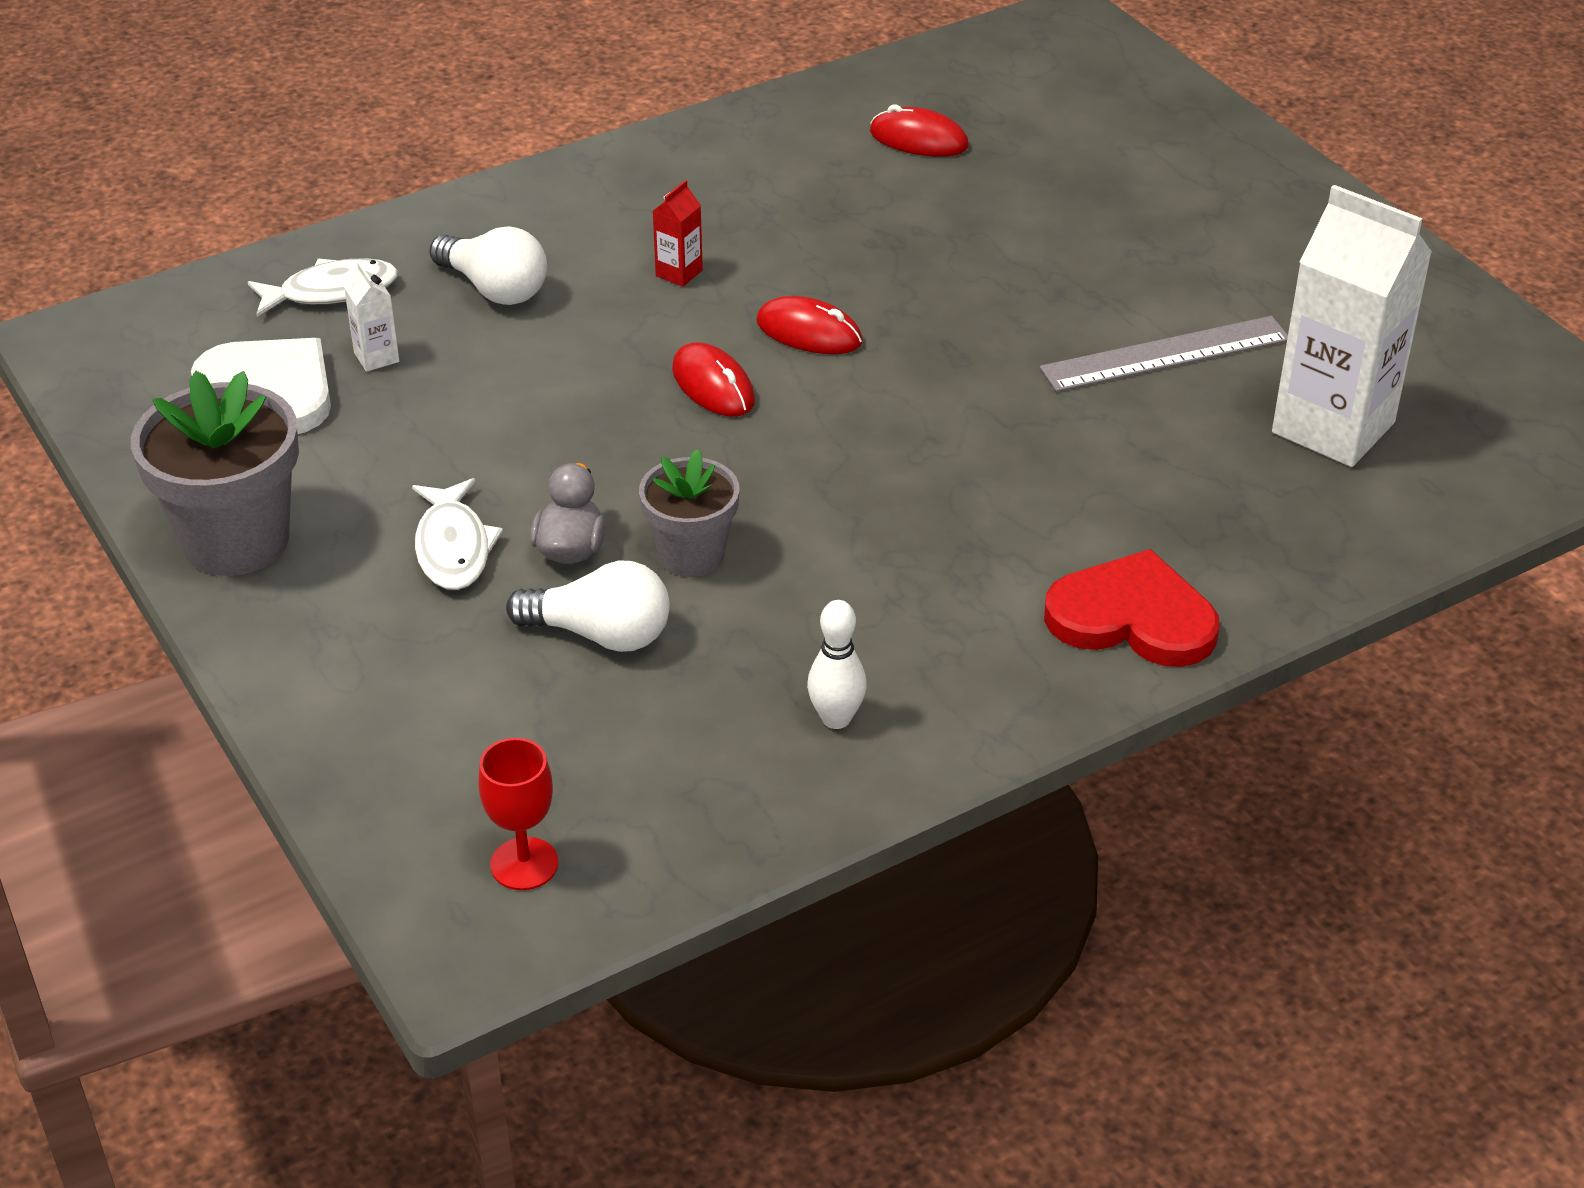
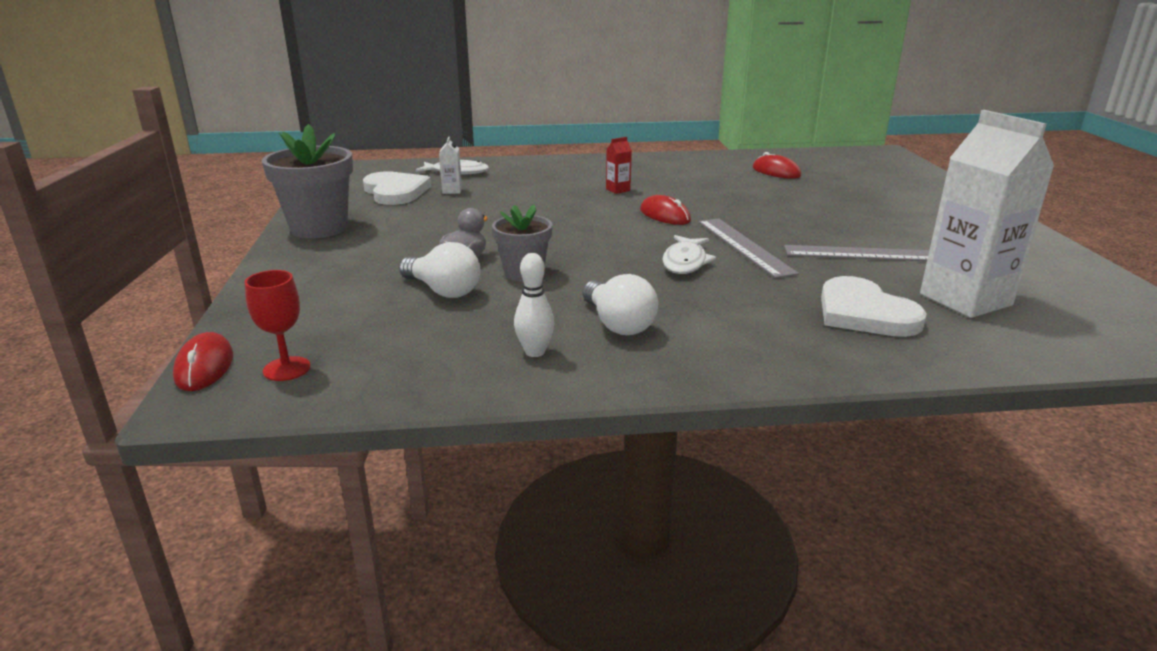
camera: 25 degrees right, 15 degrees down
white fish [412,478,503,590] -> white fish moved to [662,235,716,274]
white light bulb [429,226,547,305] -> white light bulb moved to [582,274,658,335]
red mouse [672,342,755,417] -> red mouse moved to [173,332,233,391]
red heart [1044,549,1219,667] -> none
none -> grey ruler [698,218,799,278]
none -> white heart [821,276,927,337]

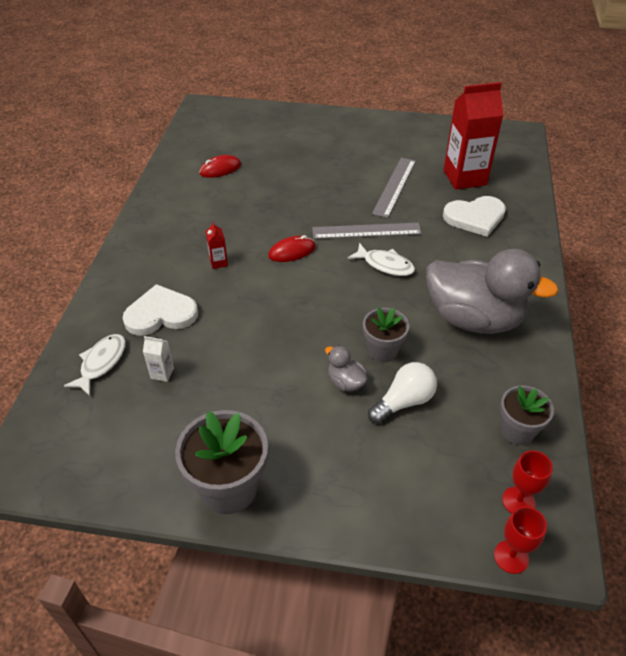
camera: 75 degrees left, 20 degrees up
red mouse [173,332,233,391] -> red goblet [494,506,547,574]
white heart [363,171,431,205] -> white heart moved to [123,284,198,335]
white bowling pin [514,253,554,357] -> none
white light bulb [582,274,658,335] -> grey duck [426,249,559,334]
white carton [920,110,1054,318] -> red carton [444,82,504,190]
none -> grey flower pot [500,385,554,445]

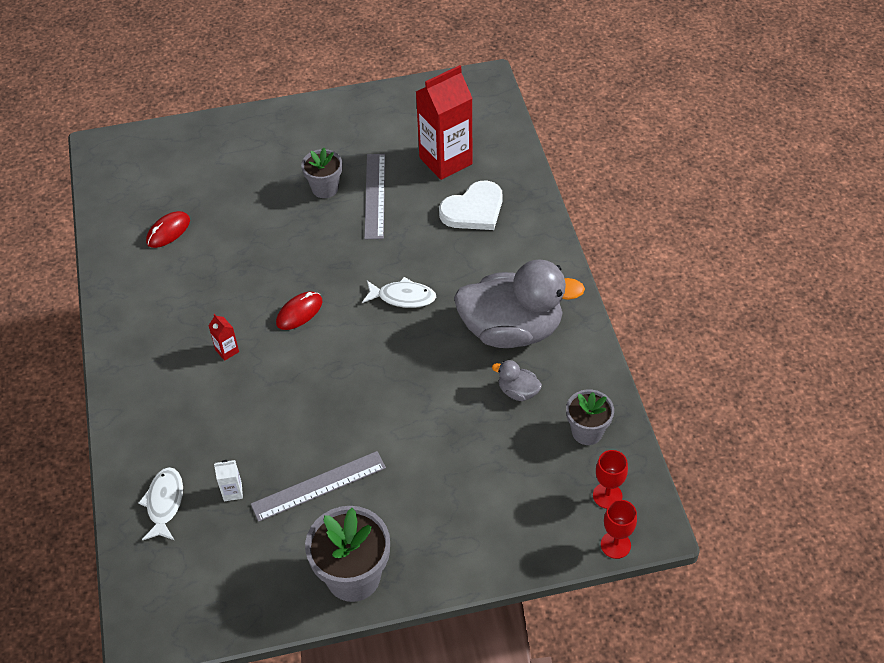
camera: 20 degrees left, 5 degrees up
white heart [123,284,198,335] -> none
grey ruler [312,223,422,239] -> grey ruler moved to [251,451,386,522]
grey duck [325,346,367,392] -> grey duck moved to [492,360,542,401]
grey flower pot [363,307,409,362] -> grey flower pot moved to [301,148,342,198]
white light bulb [368,362,437,424] -> none

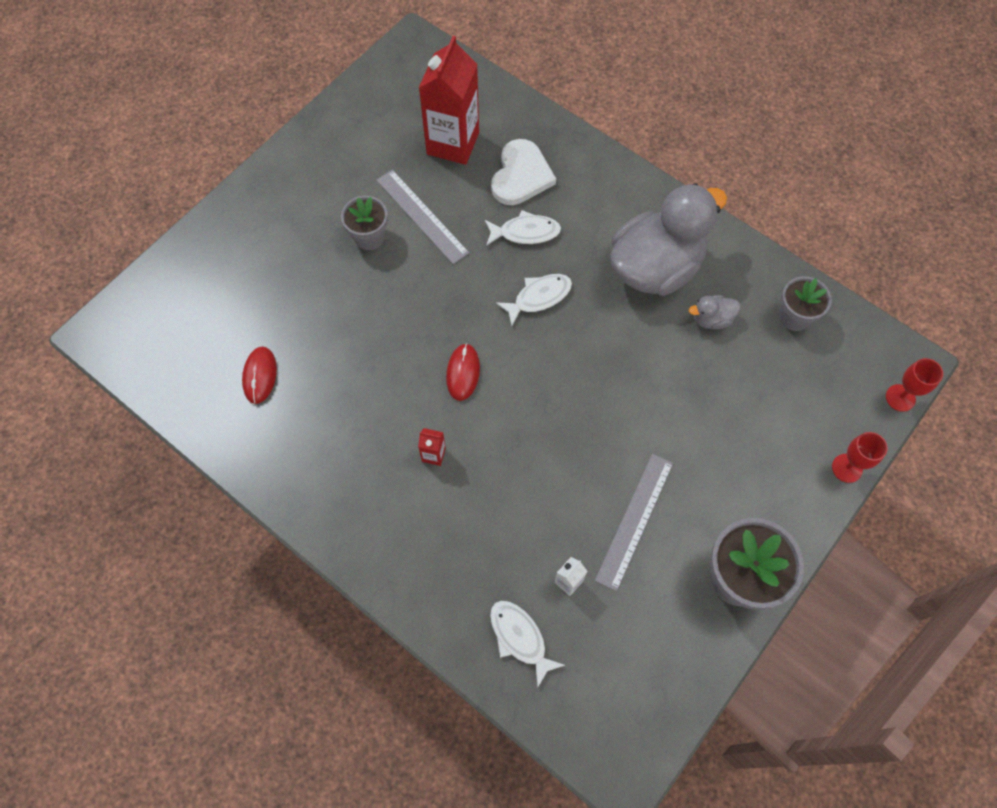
camera: 40 degrees left, 15 degrees up
red goblet [593,450,628,509] -> red goblet moved to [832,432,887,483]
none -> white fish [485,210,561,246]

